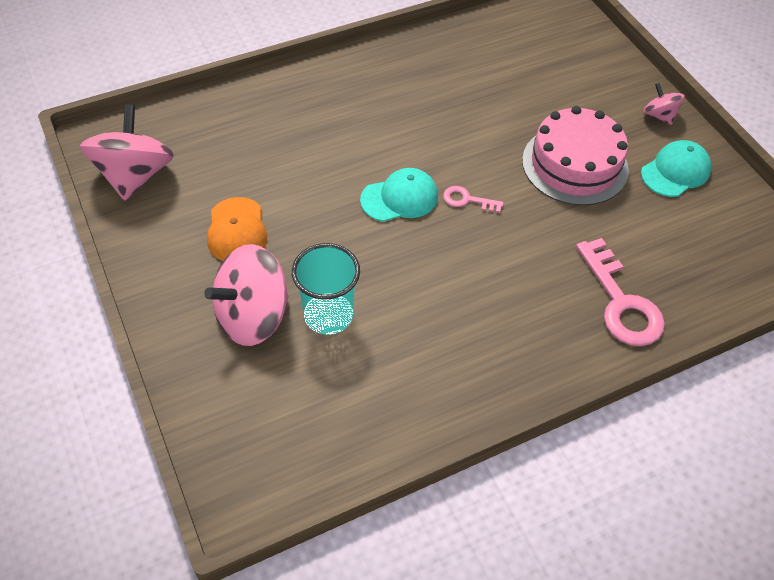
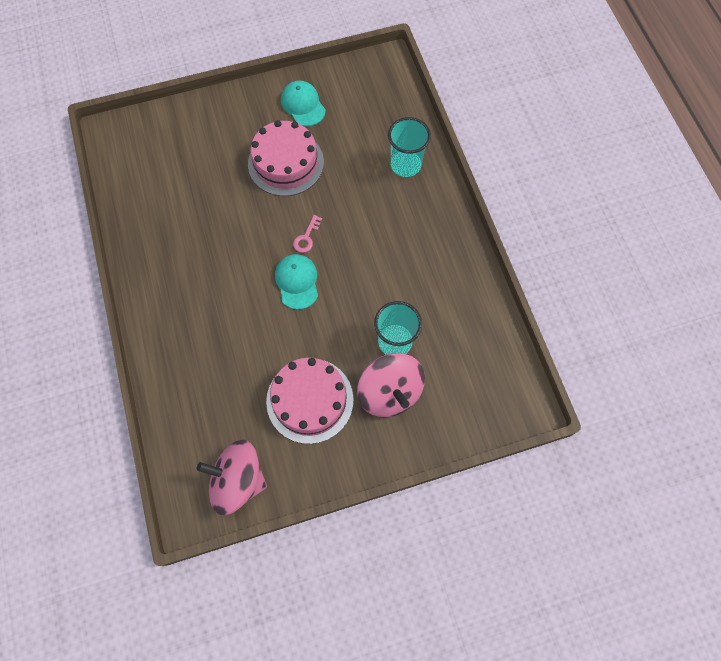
camera: 80 degrees left, 15 degrees up
orange cap [207,197,267,261] -> pink cake [266,357,353,444]
pink key [576,238,665,346] -> turquoise cup [388,117,431,177]
pink spinning top [643,83,685,125] -> none

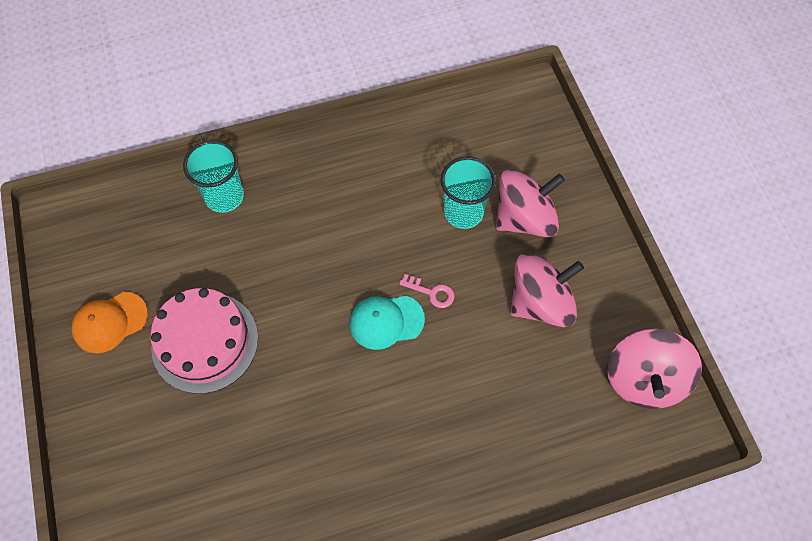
camera: 90 degrees left, 5 degrees down
pink cake [266,357,353,444] -> pink spinning top [510,254,584,327]
turquoise cap [281,81,326,126] -> orange cap [71,292,148,353]
pink key [293,215,322,253] -> pink key moved to [399,274,455,308]

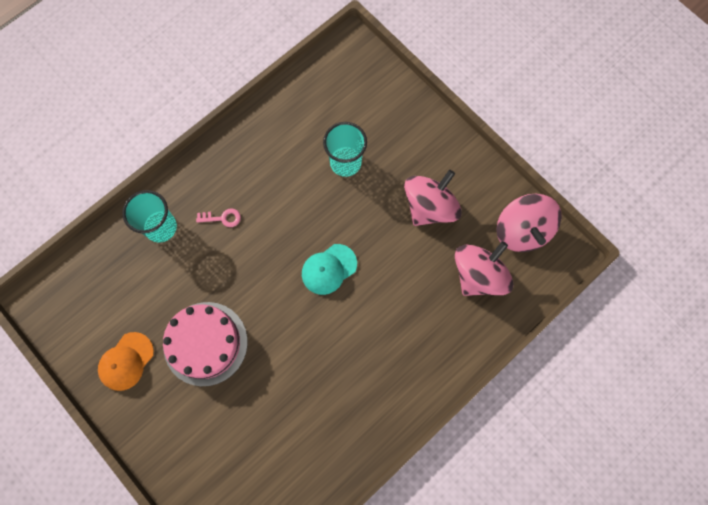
camera: 25 degrees left, 10 degrees up
pink key [399,274,455,308] -> pink key moved to [196,208,241,227]
pink spinning top [496,170,565,237] -> pink spinning top moved to [455,241,514,296]

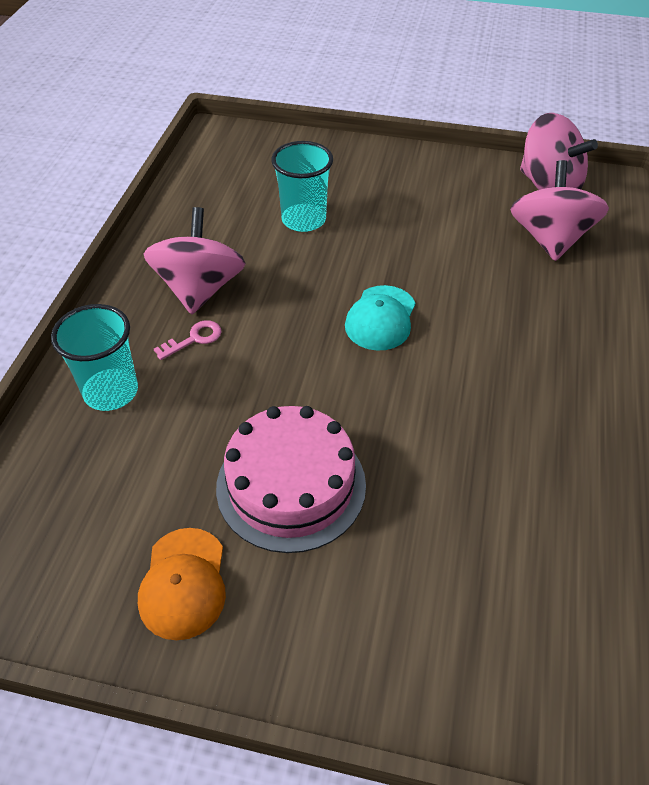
camera: 35 degrees left, 25 degrees down
pink spinning top [404,170,462,226] -> pink spinning top moved to [143,207,246,314]

